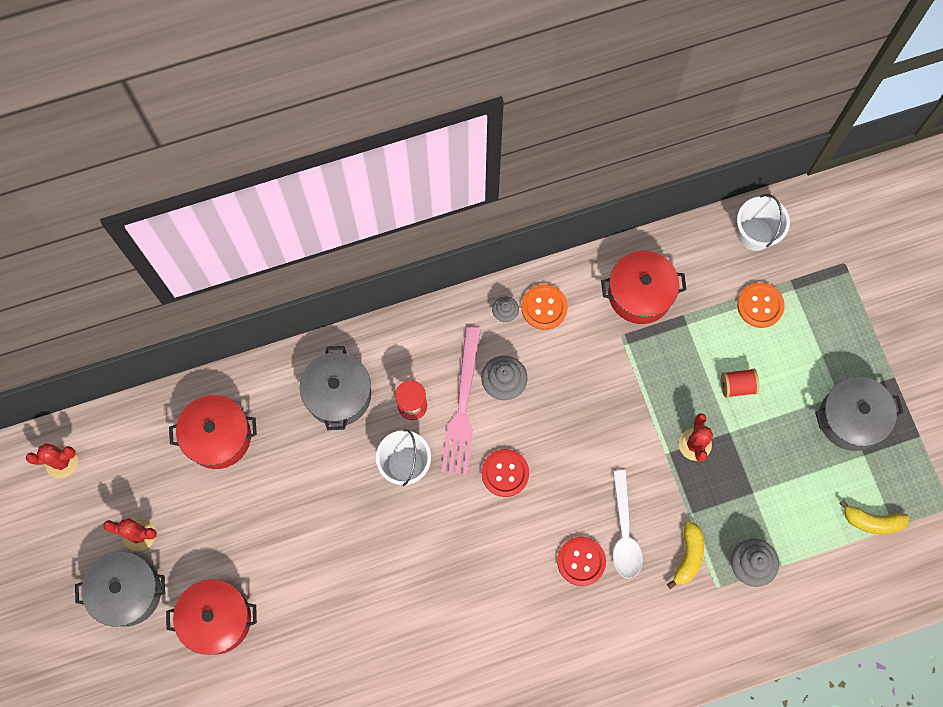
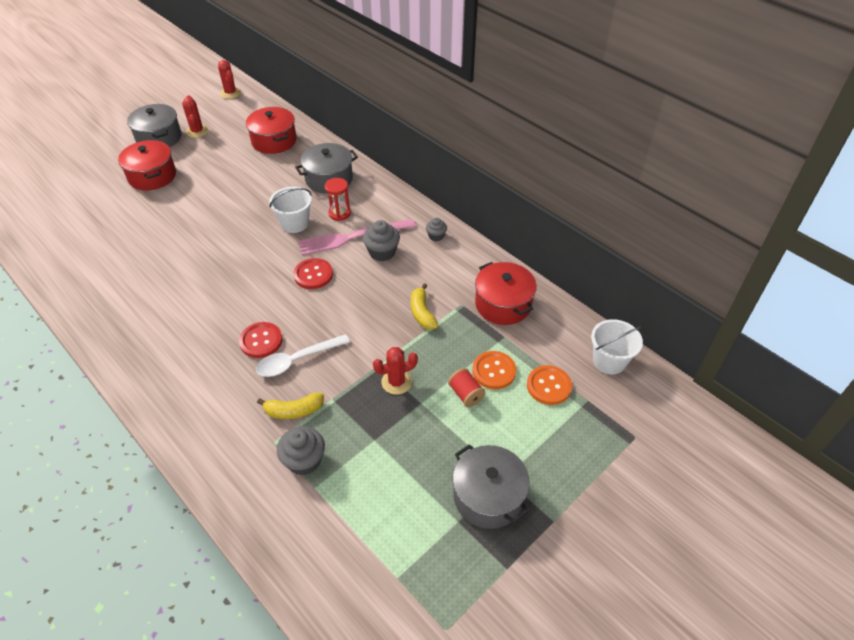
camera: 65 degrees right, 25 degrees down
orange button [521,284,568,330] -> orange button moved to [472,351,516,389]
yellow banana [839,500,909,534] -> yellow banana moved to [411,283,439,330]

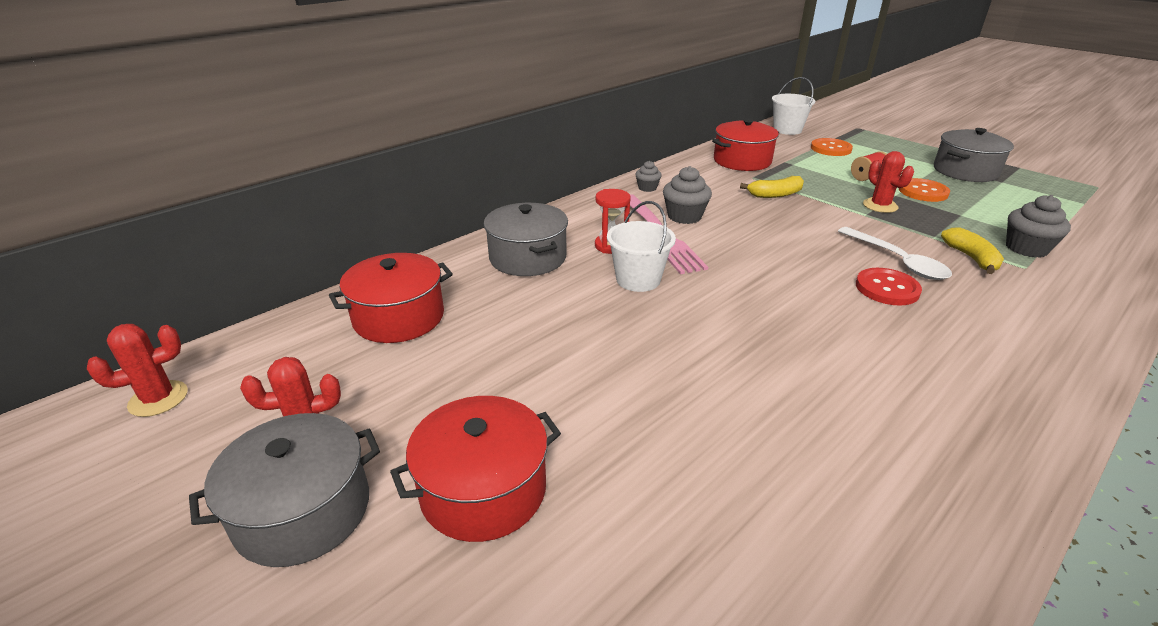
camera: 90 degrees left, 15 degrees down
red button [293,258,333,289] -> none
orange button [472,351,516,389] -> orange button moved to [899,178,950,202]

